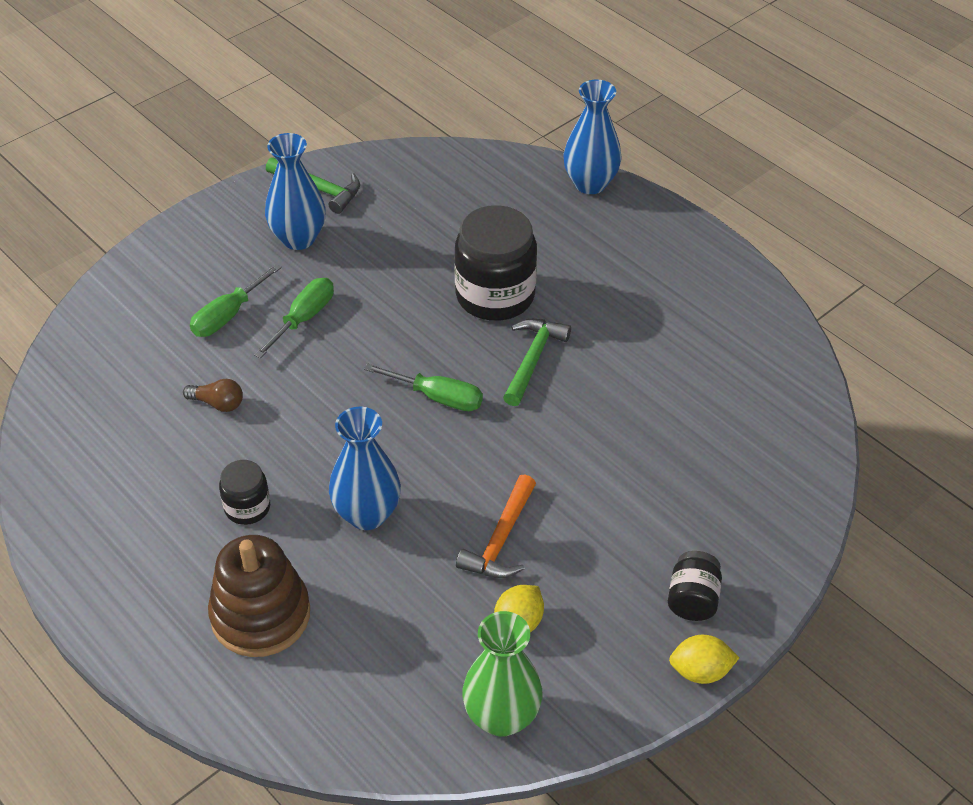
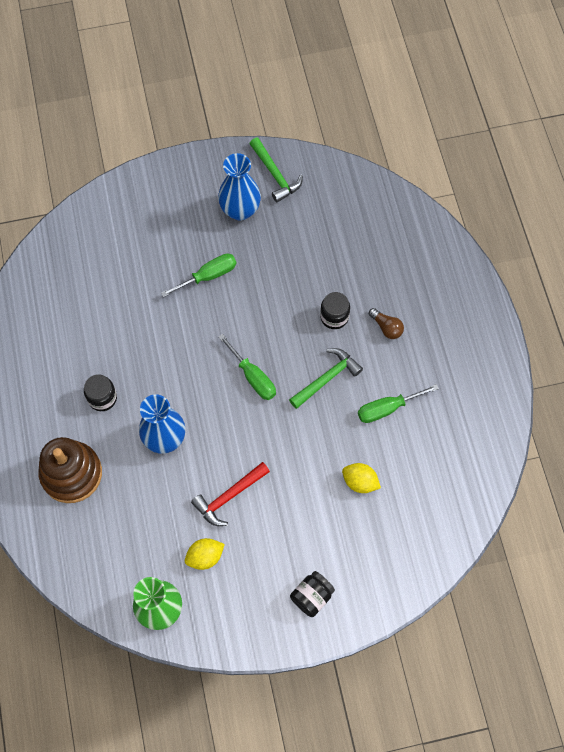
camera: 30 degrees right, 20 degrees up
brown light bulb [183,379,243,412] -> brown light bulb moved to [369,308,404,339]
green screwdriver [190,264,282,337] -> green screwdriver moved to [358,384,439,423]
black jar [455,205,537,321] -> black jar [320,292,350,329], size x0.51
orange hammer [456,474,536,578] -> red hammer [191,462,270,526]
blue vase [563,80,622,194] -> none
yellow lemon [669,635,739,684] -> yellow lemon moved to [342,463,381,493]

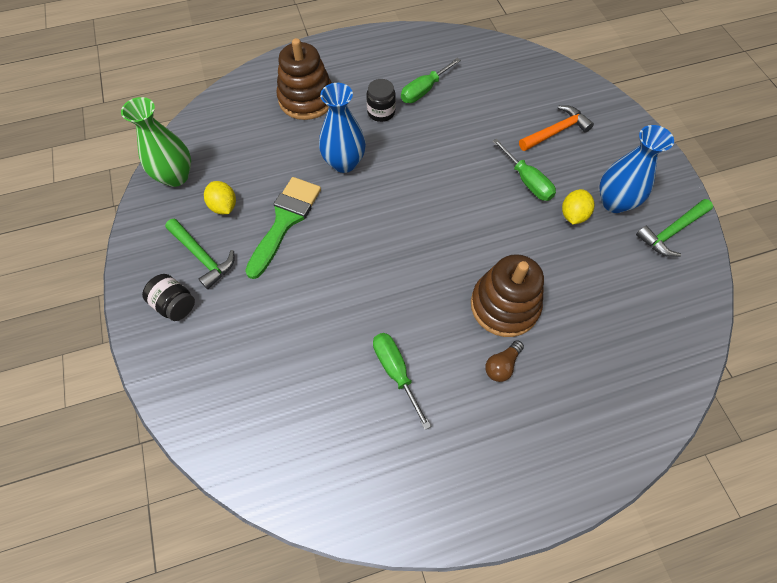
camera: 85 degrees right, 5 degrees down
red hammer [191,462,270,526] -> green brush [245,177,321,279]
green screwdriver [218,334,276,400] -> green screwdriver moved to [401,58,461,103]
green hammer [289,348,363,409] -> green hammer moved to [165,219,235,289]
black jar [320,292,350,329] -> brown stacking toy [471,254,544,337]
yellow lemon [342,463,381,493] -> yellow lemon moved to [562,189,594,224]
none -> orange hammer [519,105,594,151]

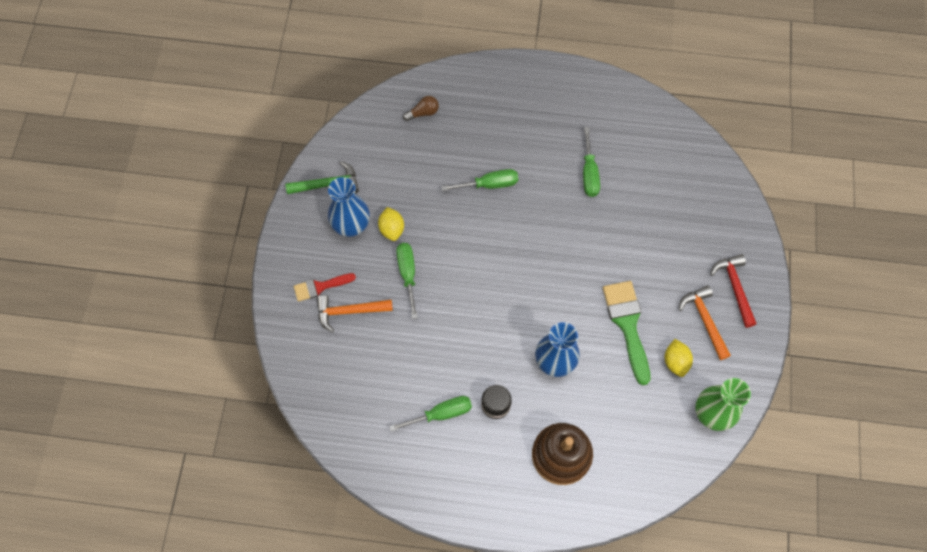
camera: 155 degrees left, 5 degrees up
black jar [142,274,195,321] -> red hammer [710,254,757,328]
green hammer [165,219,235,289] -> orange hammer [679,285,731,360]
green brush [245,177,321,279] -> green brush turned 120 degrees clockwise [603,281,651,385]
brown stacking toy [471,254,544,337] -> green screwdriver [442,169,518,191]
brown light bulb [485,340,524,382] -> brown light bulb moved to [403,96,439,121]
yellow lemon [562,189,594,224] -> yellow lemon turned 60 degrees counterclockwise [378,207,404,241]
none -> red brush [294,273,356,302]

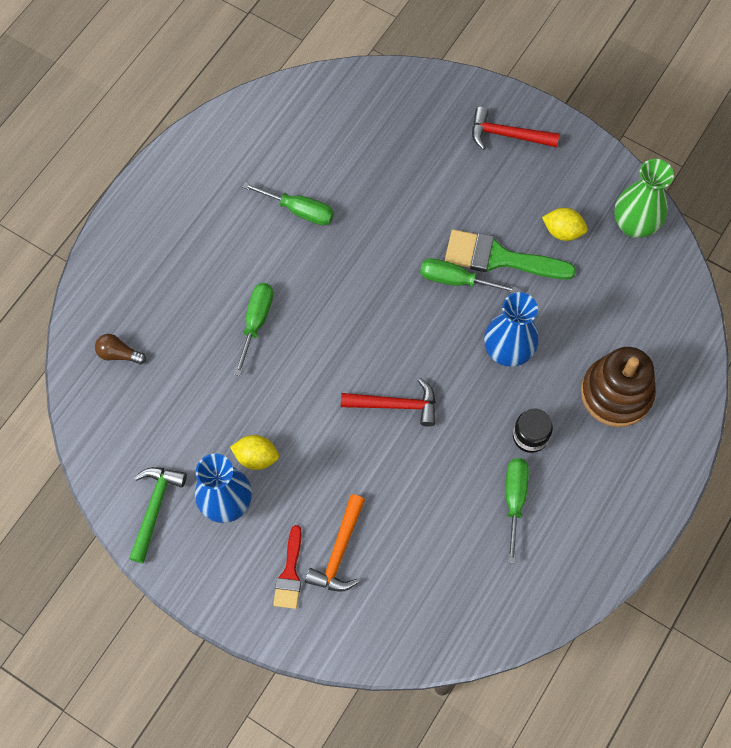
camera: 65 degrees left, 0 degrees up
green screwdriver [396,243,417,319] -> green screwdriver moved to [420,258,519,293]
brown light bulb [403,96,439,121] -> brown light bulb turned 75 degrees counterclockwise [95,334,146,364]
orange hammer [679,285,731,360] -> none
none -> red hammer [341,378,436,426]

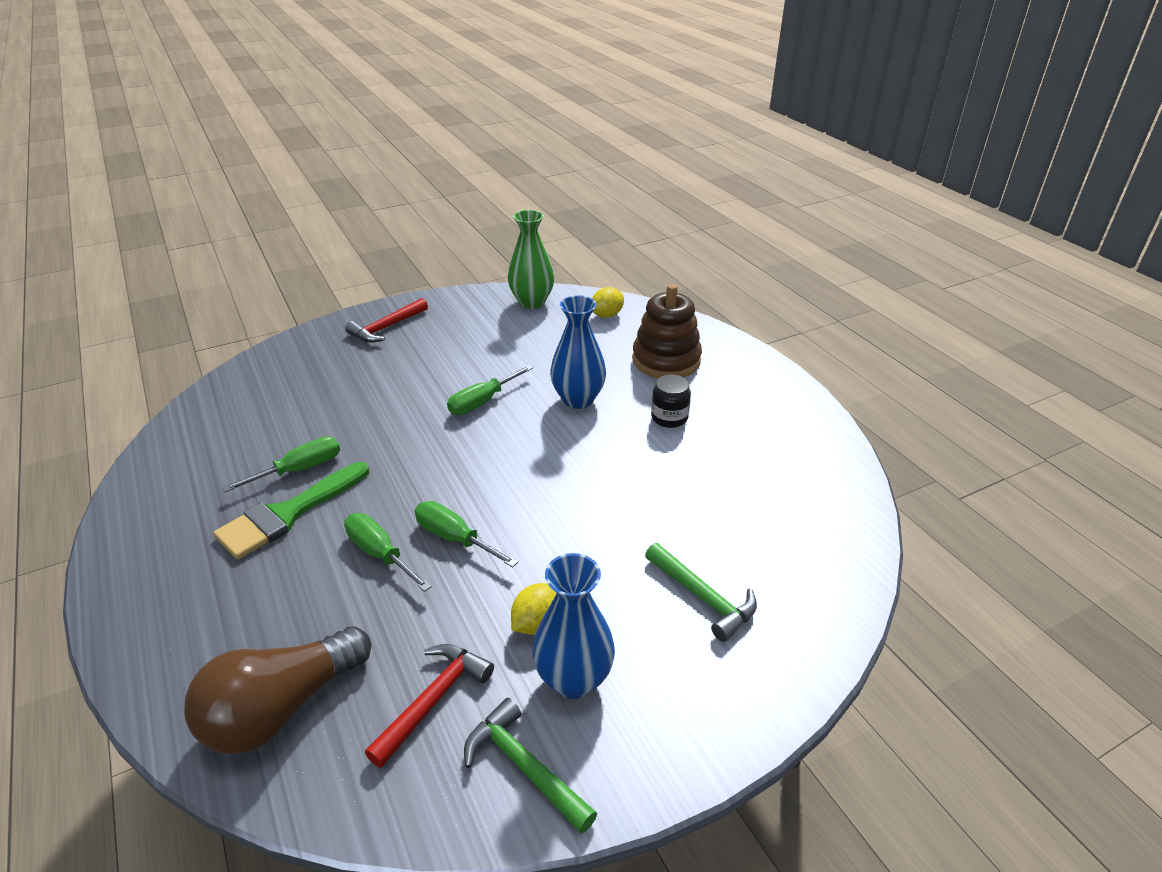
camera: 60 degrees left, 30 degrees down
brown light bulb [95,334,146,364] -> brown light bulb [184,626,371,754], size x2.30
red brush [273,525,302,609] -> none
orange hammer [305,494,365,592] -> green hammer [645,543,757,642]
red hammer [341,378,436,426] -> red hammer moved to [365,644,494,768]
green brush [445,229,576,279] -> green brush moved to [213,462,369,560]
green screwdriver [506,458,529,564] -> green screwdriver moved to [415,501,518,567]
yellow lemon [542,208,588,241] -> yellow lemon moved to [592,287,624,318]

